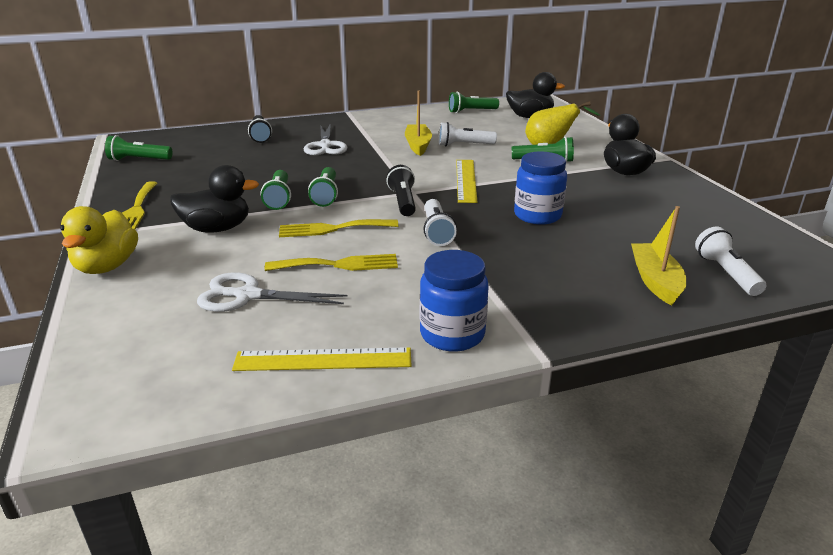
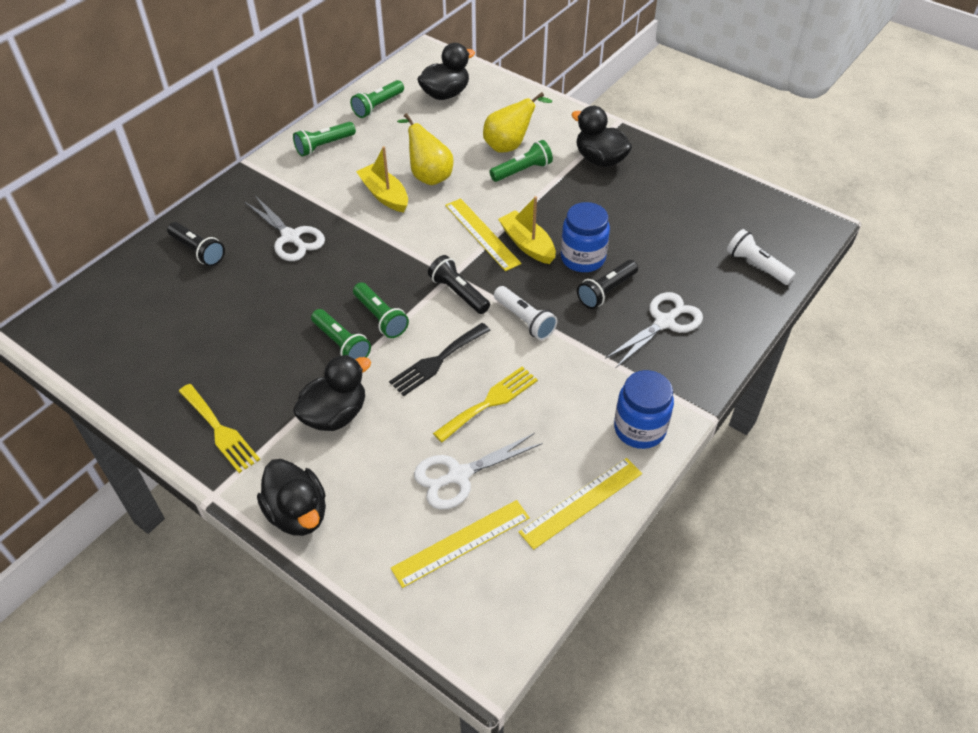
camera: 35 degrees left, 20 degrees up
yellow duck [60,206,138,274] -> black duck [257,459,326,536]
green flashlight [105,135,173,161] -> green flashlight moved to [293,122,356,156]
yellow fork [279,219,398,237] -> black fork [389,323,491,396]
white flashlight [439,122,497,147] -> yellow pear [397,113,454,185]
yellow boat [631,206,686,305] -> yellow boat moved to [498,196,556,264]
none -> yellow ruler [391,500,530,588]
none -> black flashlight [577,260,638,309]
none -> white scissors [605,292,703,368]

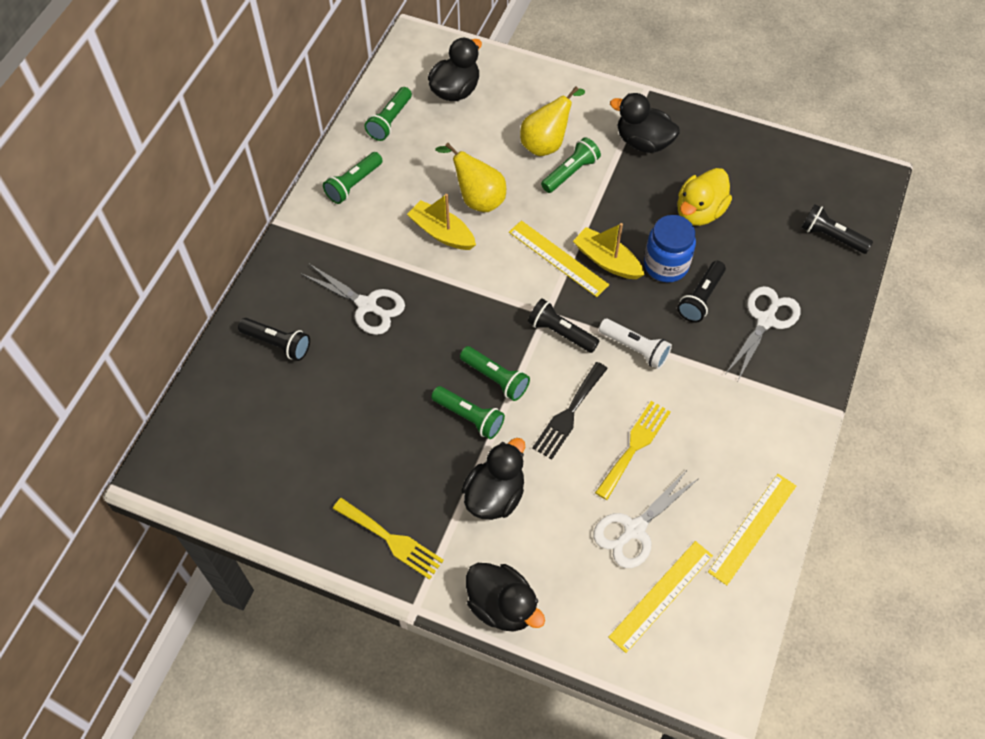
camera: 15 degrees left, 10 degrees up
blue jar [614,370,674,449] -> none
white flashlight [727,229,796,285] -> black flashlight [801,204,873,254]
none -> yellow duck [677,168,732,226]

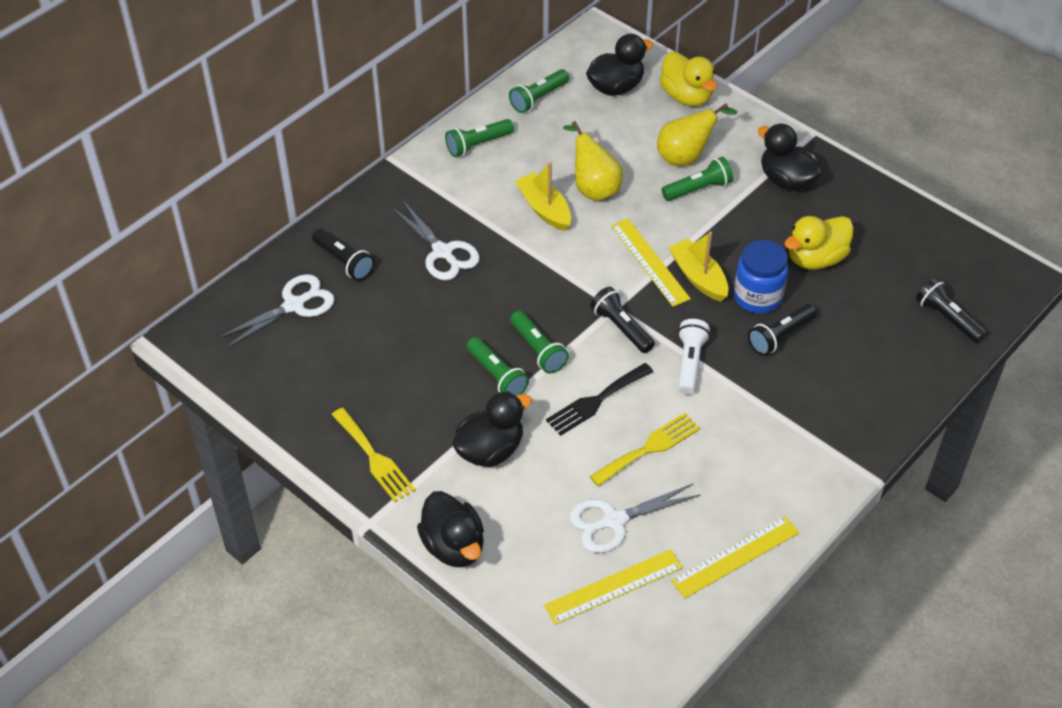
camera: 20 degrees right, 10 degrees down
white flashlight [599,319,672,369] -> white flashlight turned 135 degrees counterclockwise [678,319,710,395]
white scissors [726,286,801,380] -> white scissors moved to [218,274,335,348]
none -> yellow duck [659,52,717,106]

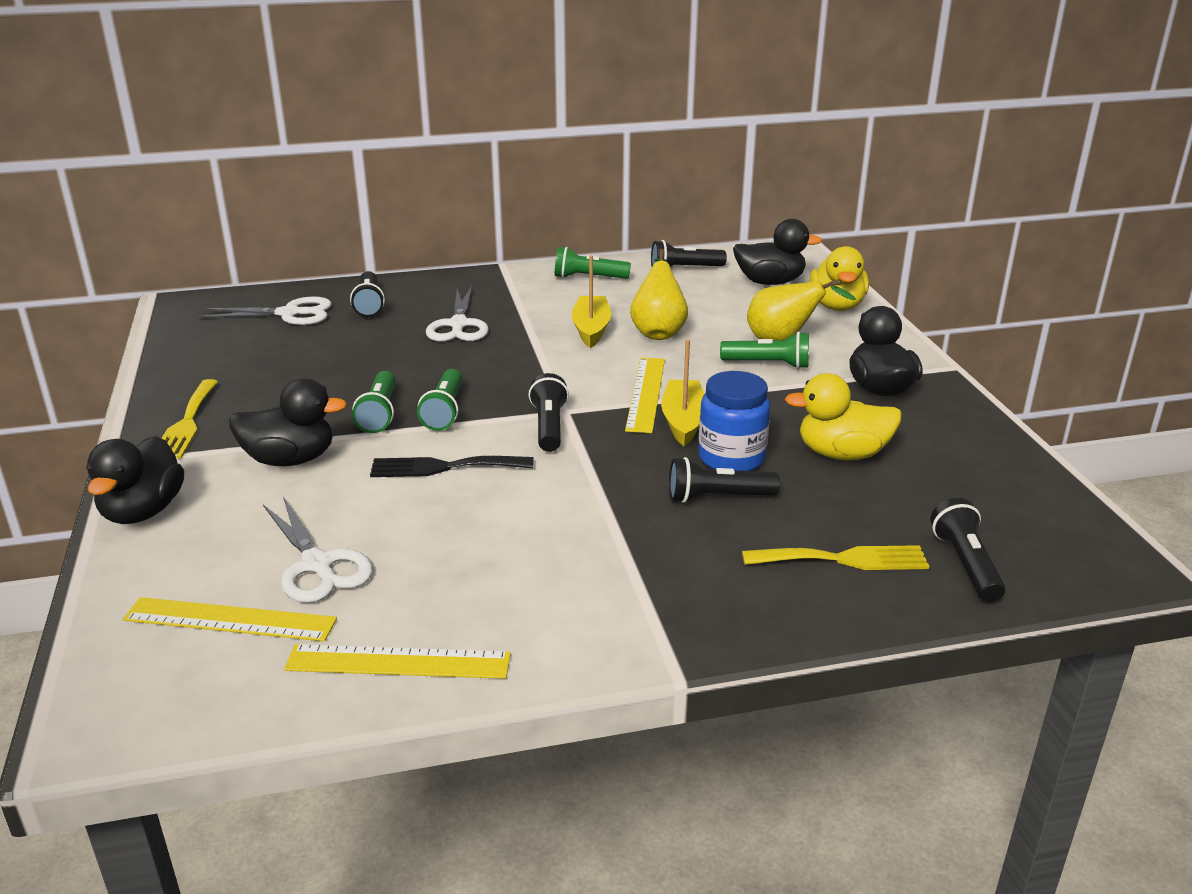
camera: 35 degrees right, 20 degrees down
green flashlight [509,69,569,113] -> black flashlight [651,240,727,267]
white scissors [569,484,701,553] -> white scissors turned 135 degrees counterclockwise [263,497,373,603]
yellow fork [589,413,700,487] -> yellow fork moved to [742,545,929,570]
white flashlight [678,319,710,395] -> none

